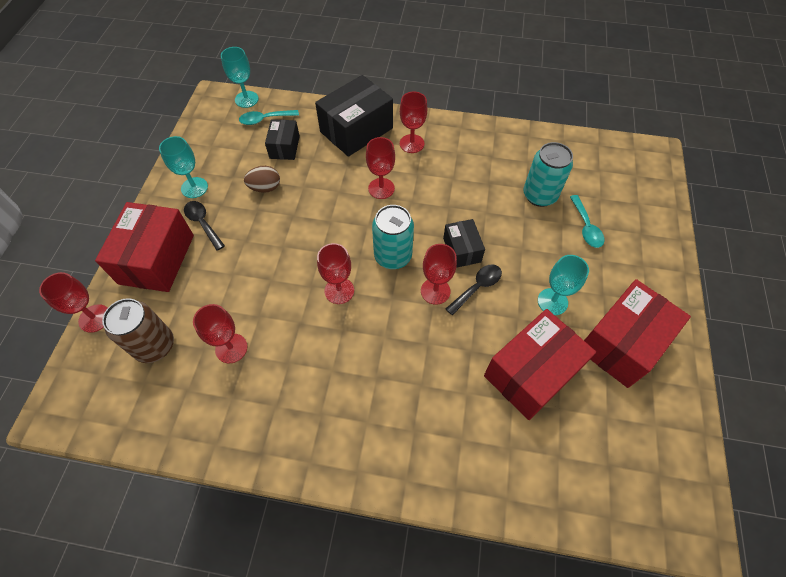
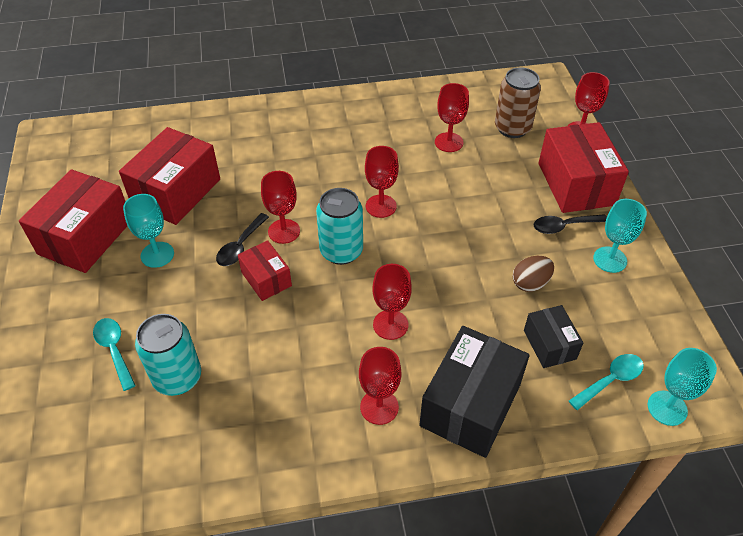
camera: 160 degrees right, 10 degrees down
black spoon [184,201,225,251] -> black spoon turned 135 degrees clockwise [533,214,607,234]
black box [443,219,485,268] -> red box [238,240,292,301]

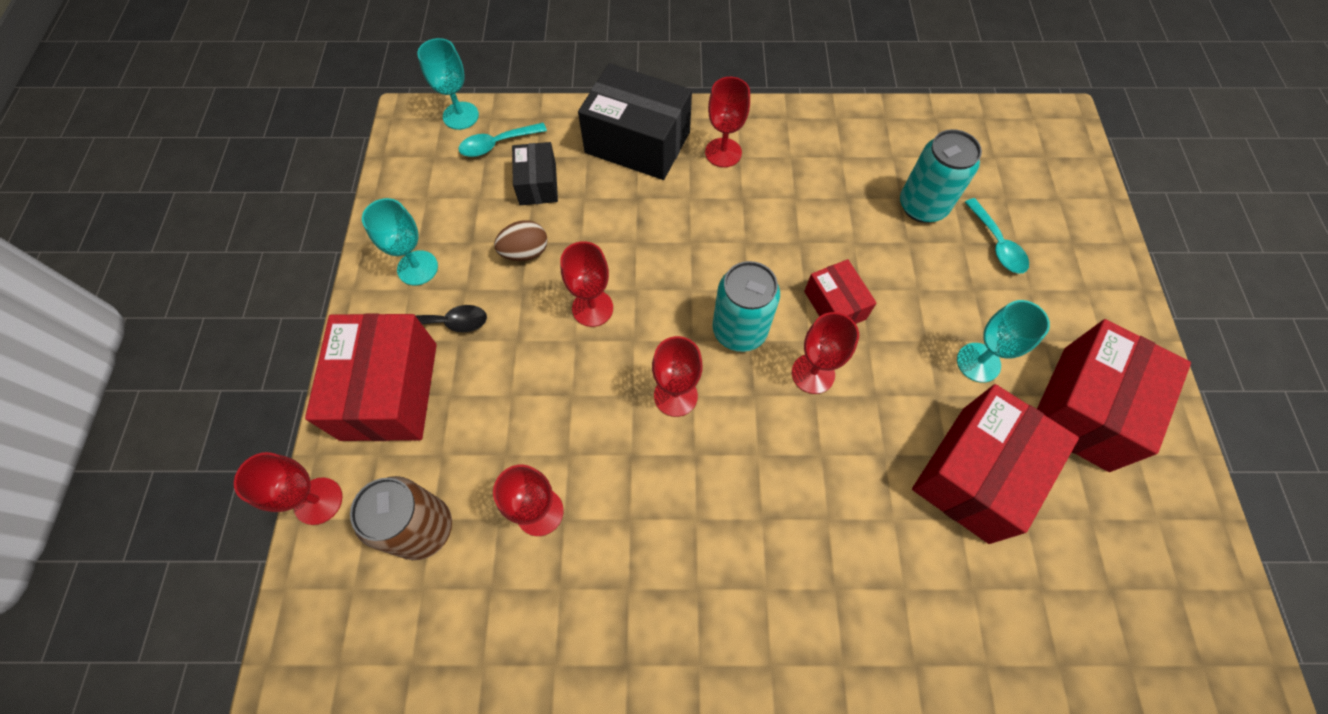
camera: 170 degrees left, 15 degrees up
black spoon [216,213,269,266] -> none
red goblet [372,264,412,340] -> red goblet moved to [560,241,613,327]
black box [419,326,530,458] -> black box turned 75 degrees clockwise [578,63,692,180]

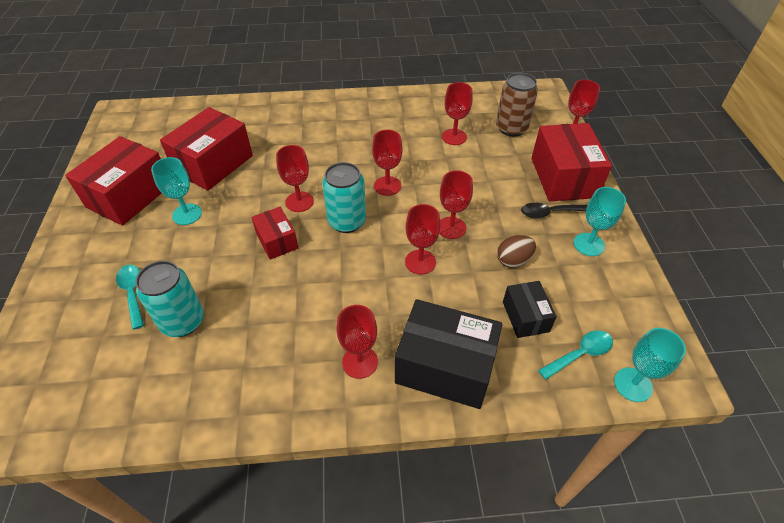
camera: 175 degrees right, 15 degrees down
none -> red goblet [405,204,440,274]

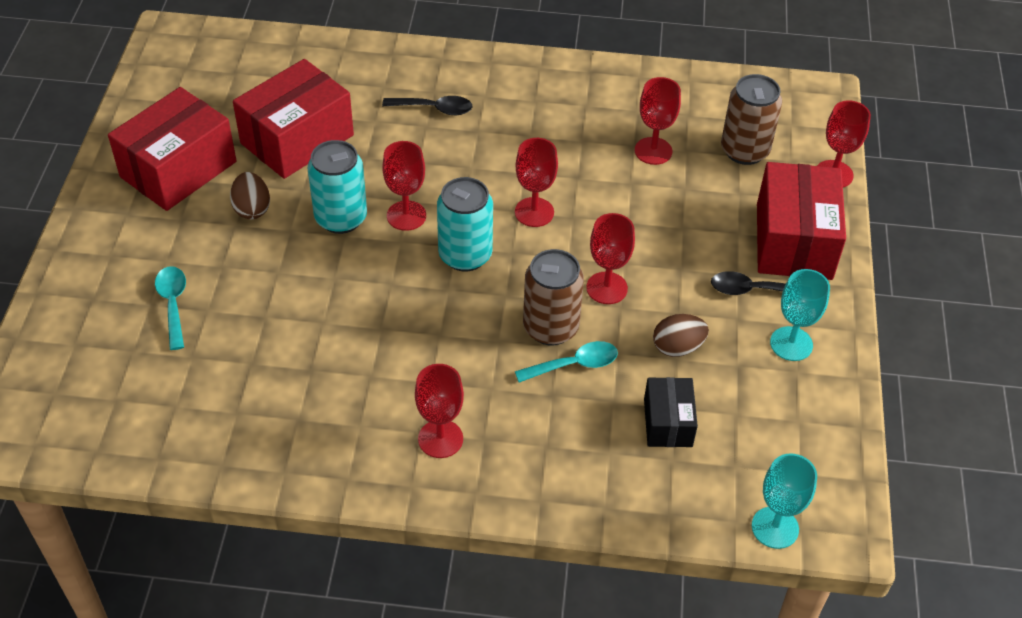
camera: 10 degrees right, 0 degrees up
turquoise can [135,261,204,337] -> turquoise can moved to [308,140,367,234]
turquoise goblet [151,157,202,225] -> brown egg [230,172,270,219]
red box [251,207,298,260] -> none
black box [395,299,502,409] -> none
red goblet [405,204,440,274] -> brown can [523,249,584,345]
turquoise spoon [538,330,613,380] -> turquoise spoon moved to [515,341,618,382]
none -> black spoon [382,96,473,115]

